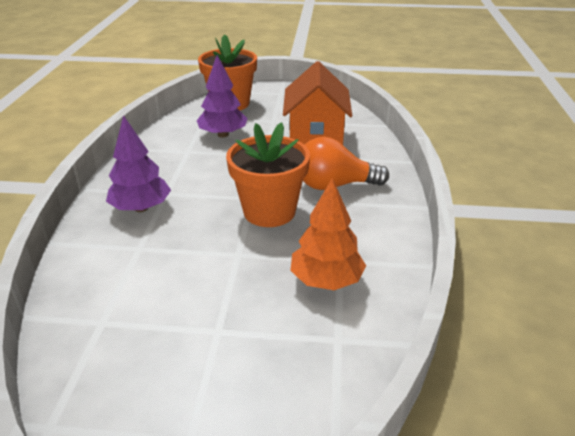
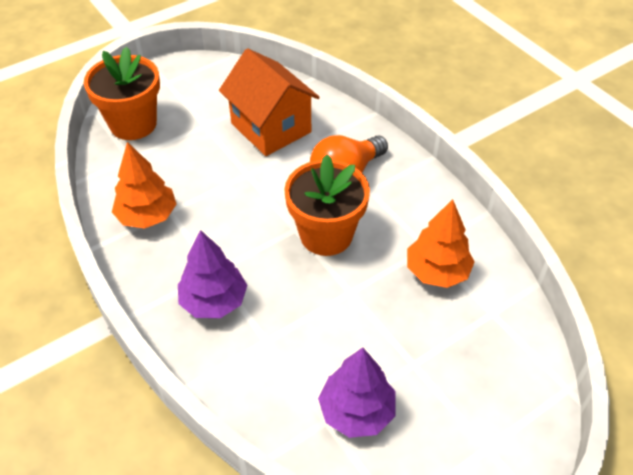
camera: 40 degrees left, 15 degrees up
purple tree [197,55,248,138] -> purple tree moved to [318,348,396,438]
none -> orange tree [112,142,177,229]

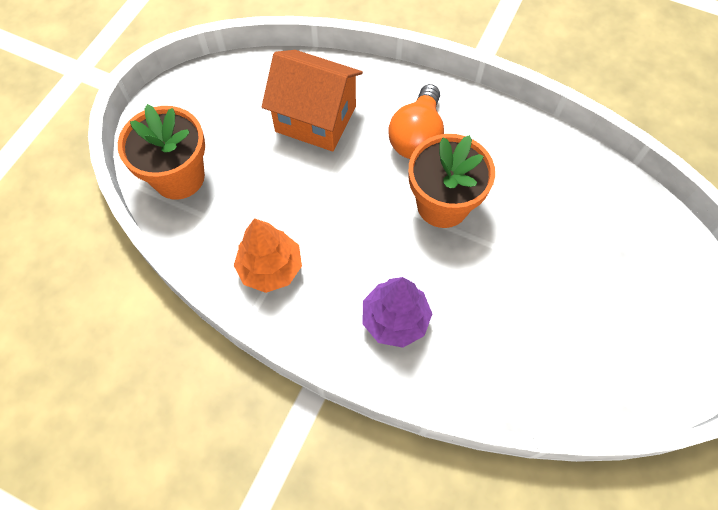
camera: 30 degrees left, 15 degrees up
purple tree [318,348,396,438] -> none
orange tree [407,199,475,288] -> none

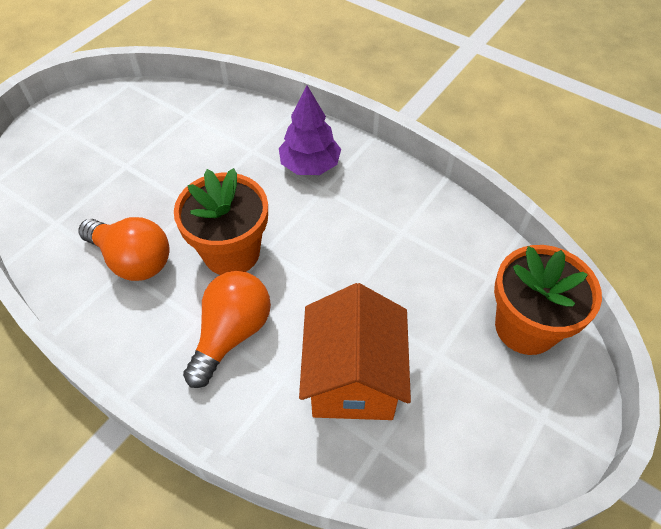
camera: 170 degrees left, 10 degrees down
orange tree [234,218,302,293] -> none
orange house [262,50,363,152] -> orange house turned 60 degrees clockwise [299,283,411,420]
none -> orange light bulb [78,217,169,281]

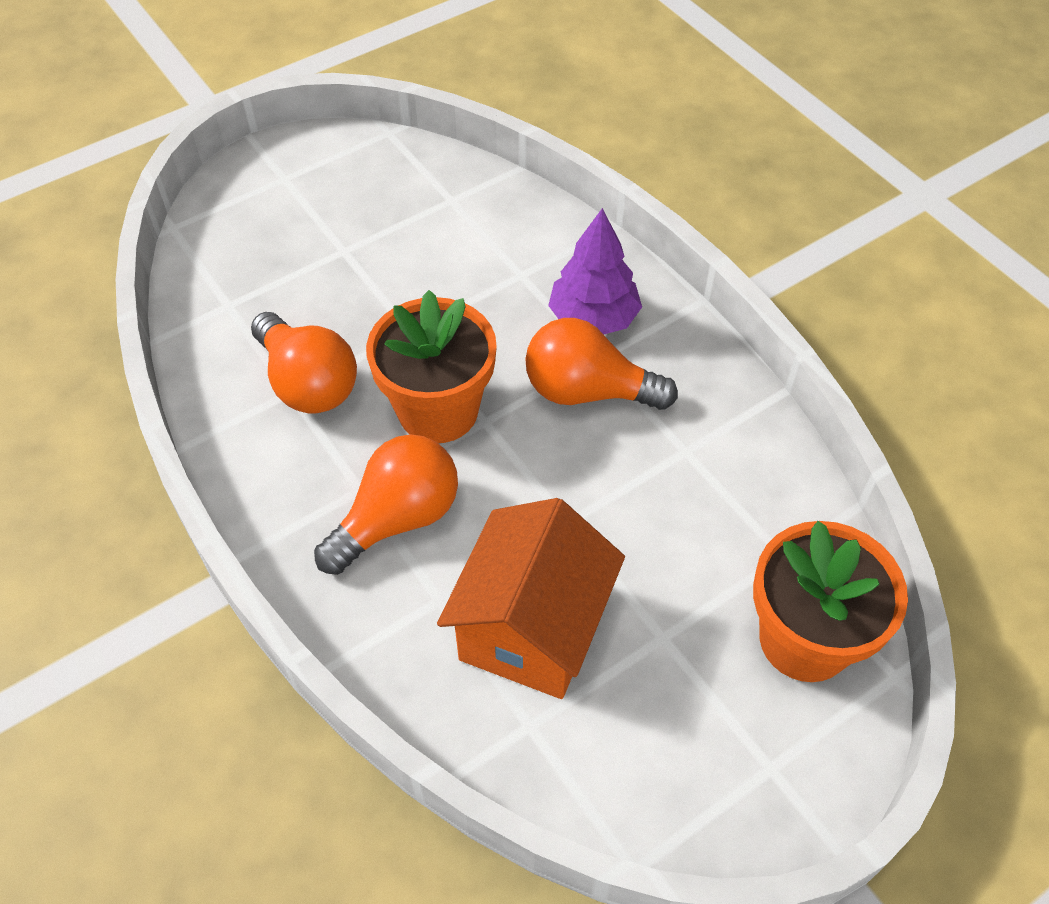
camera: 20 degrees right, 0 degrees up
none -> orange light bulb [525,318,678,410]

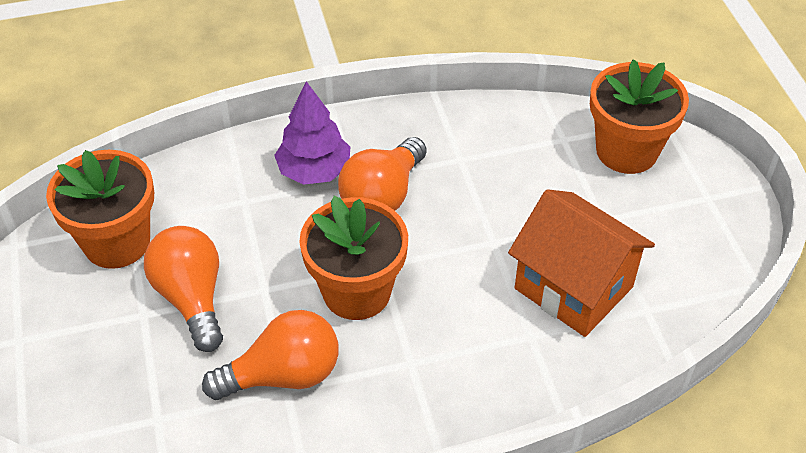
camera: 70 degrees left, 5 degrees down
orange light bulb [314,434,458,575] -> orange light bulb moved to [144,226,223,352]
none -> orange flower pot [46,150,154,269]

